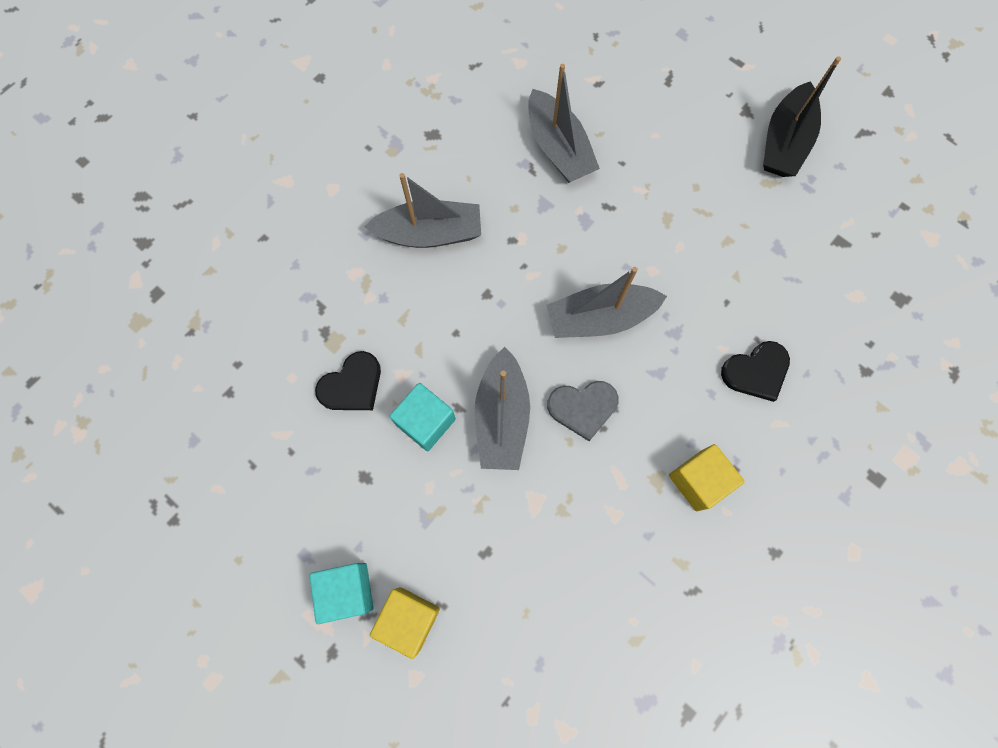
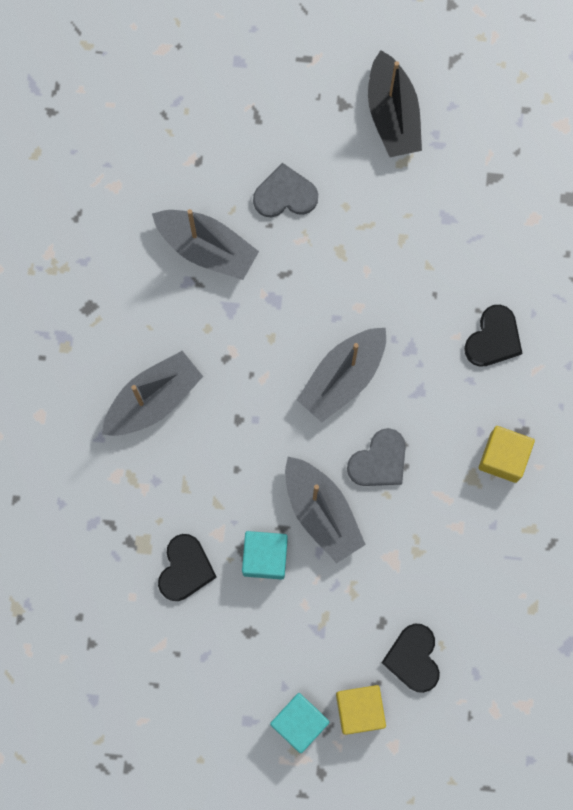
camera: 35 degrees left, 5 degrees up
none -> grey heart [253,163,318,218]
none -> black heart [381,624,440,693]

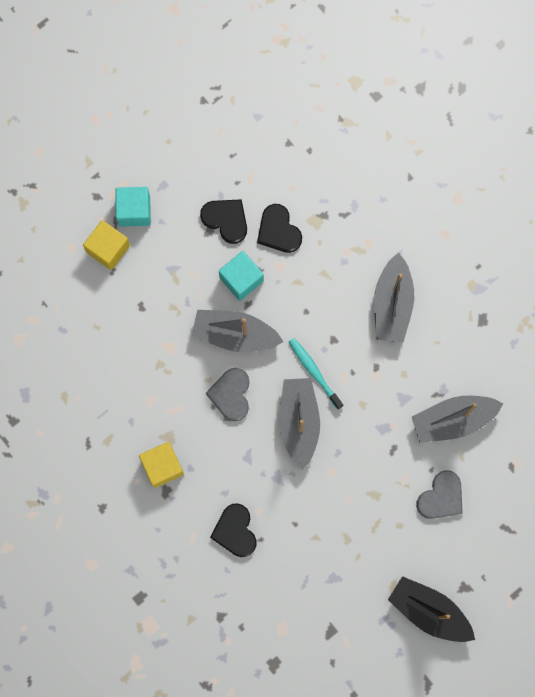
camera: 135 degrees right, 0 degrees up
black heart [381,624,440,693] -> black heart moved to [200,199,247,244]
none -> turquoise toothbrush [289,338,343,410]

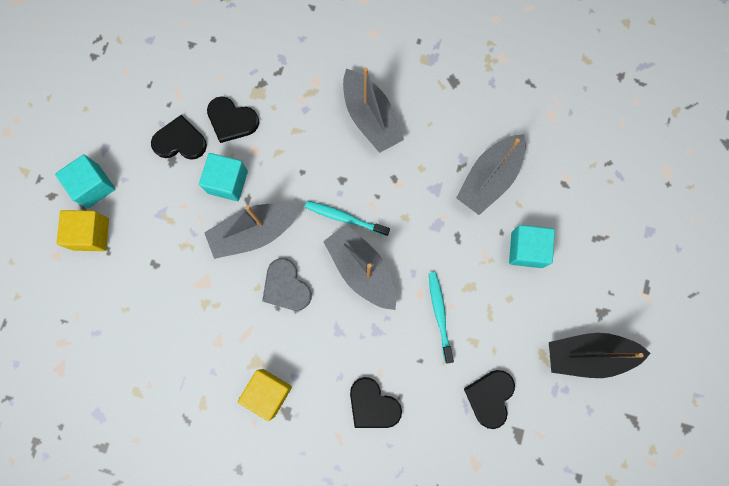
camera: 35 degrees left, 0 degrees up
grey heart [416,470,463,519] -> turquoise cube [509,225,555,268]
none -> turquoise toothbrush [429,272,454,363]
none -> black heart [464,370,515,429]

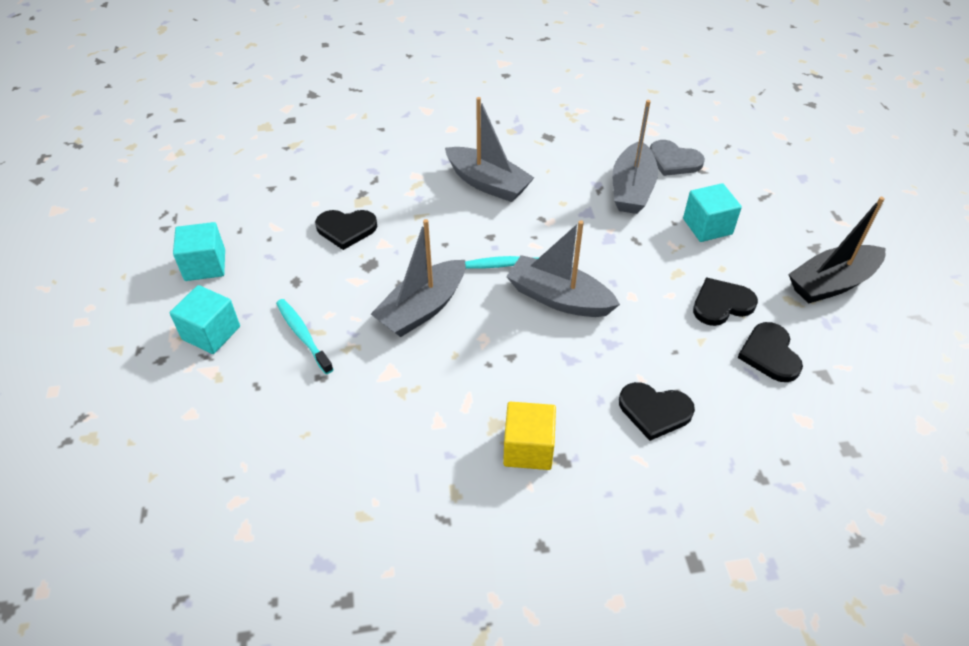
camera: 25 degrees left, 30 degrees down
yellow cube [57,210,109,251] -> none
black heart [151,115,207,160] -> black heart moved to [693,277,758,326]
turquoise cube [199,153,248,201] -> turquoise cube moved to [173,222,225,281]
grey heart [262,258,312,310] -> grey heart moved to [650,140,705,176]
turquoise toothbrush [429,272,454,363] -> turquoise toothbrush moved to [276,299,334,374]

